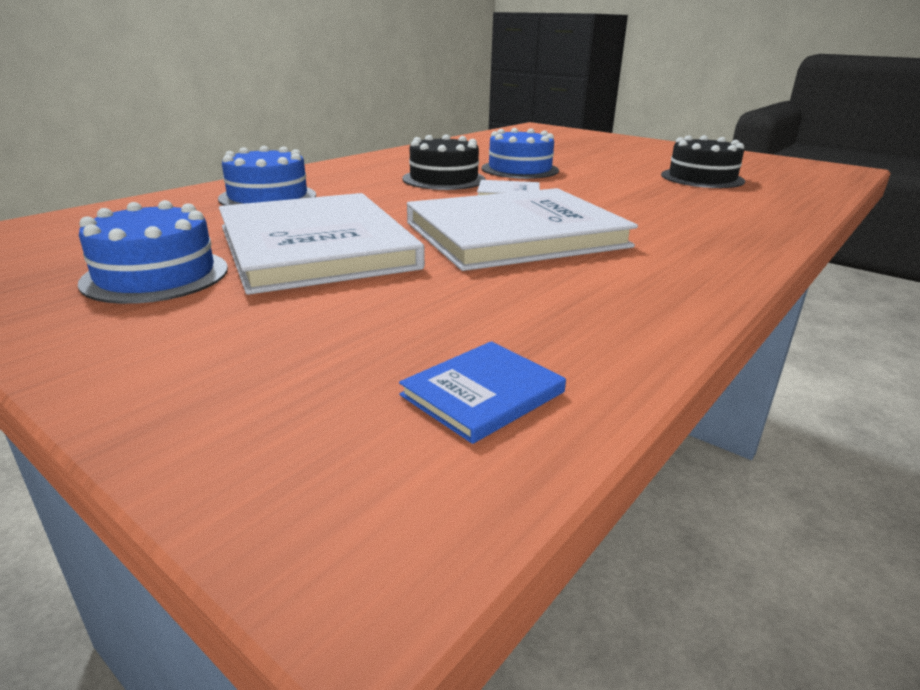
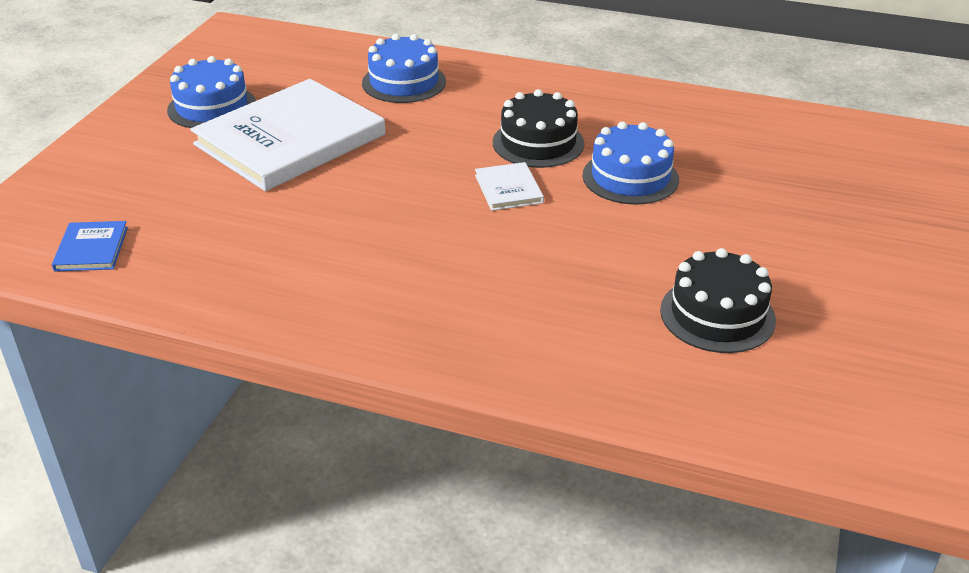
camera: 70 degrees right, 10 degrees up
blue book [399,341,566,444] -> blue book turned 60 degrees clockwise [52,221,128,272]
white book [407,188,638,271] -> none

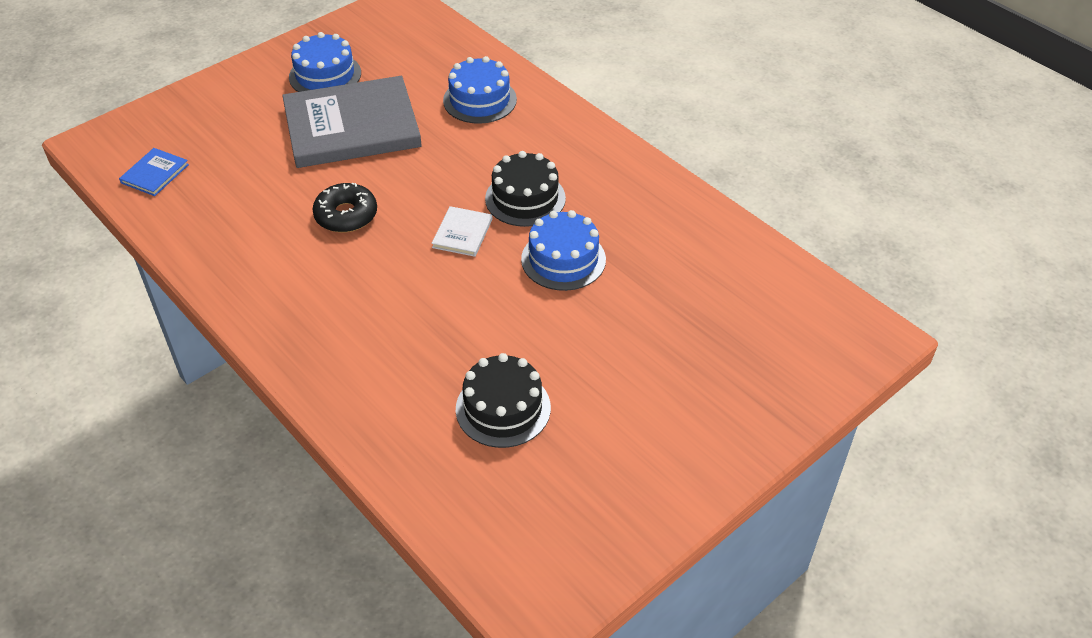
camera: 30 degrees right, 10 degrees up
white book [190,79,385,191] -> grey book [282,76,422,168]
none -> black donut [312,183,377,233]

